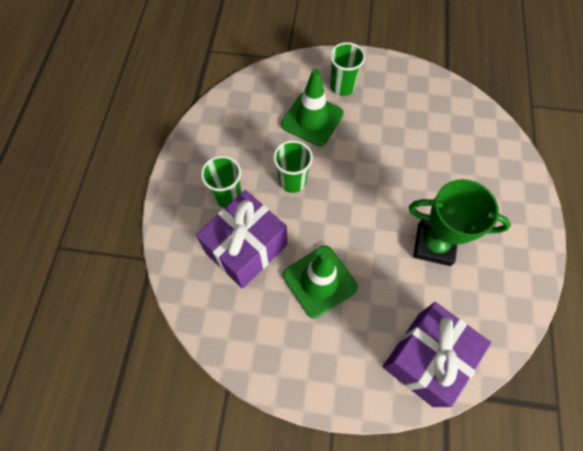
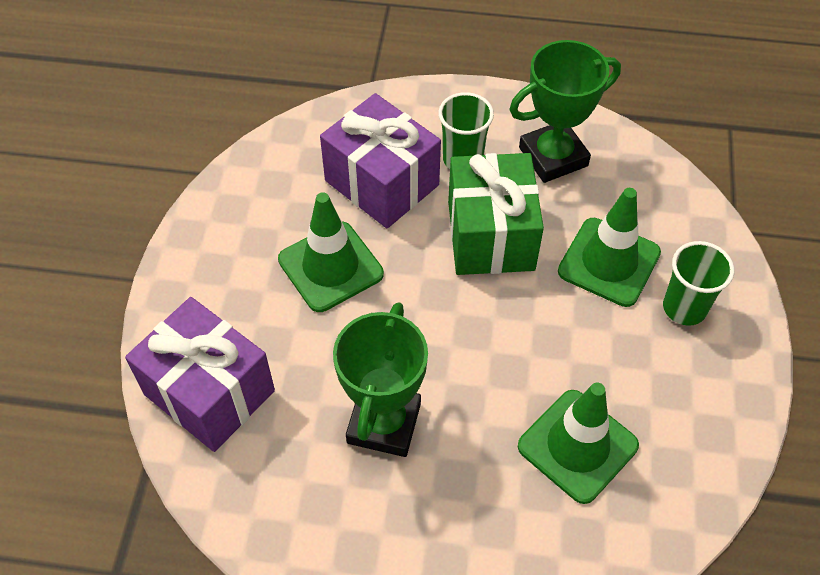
camera: 90 degrees right, 10 degrees down
green cup [273,140,313,193] -> green gift [448,153,544,275]
none -> green trophy [509,40,621,183]
none -> green traffic cone [518,383,639,504]

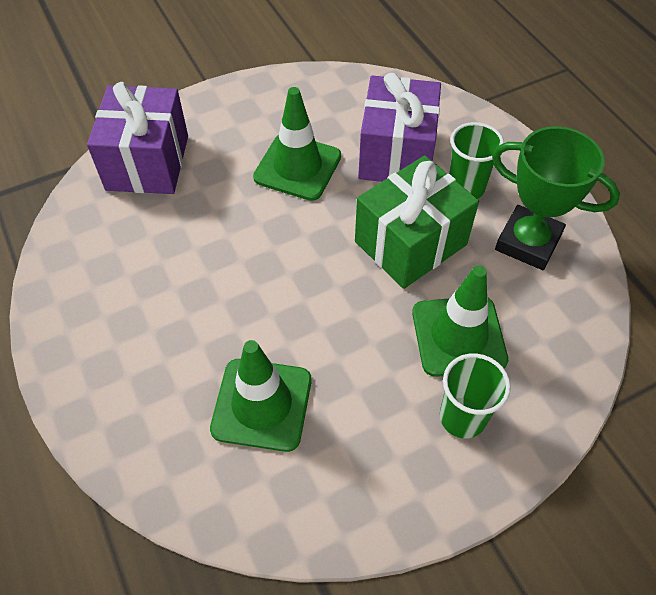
camera: 55 degrees right, 0 degrees up
green trophy [333,302,428,457] -> none

